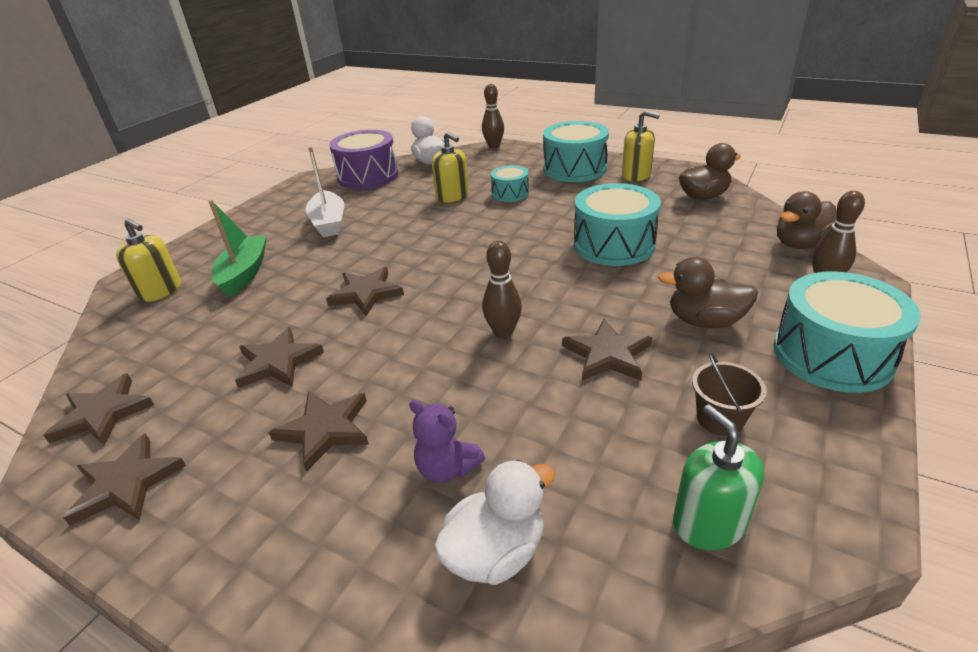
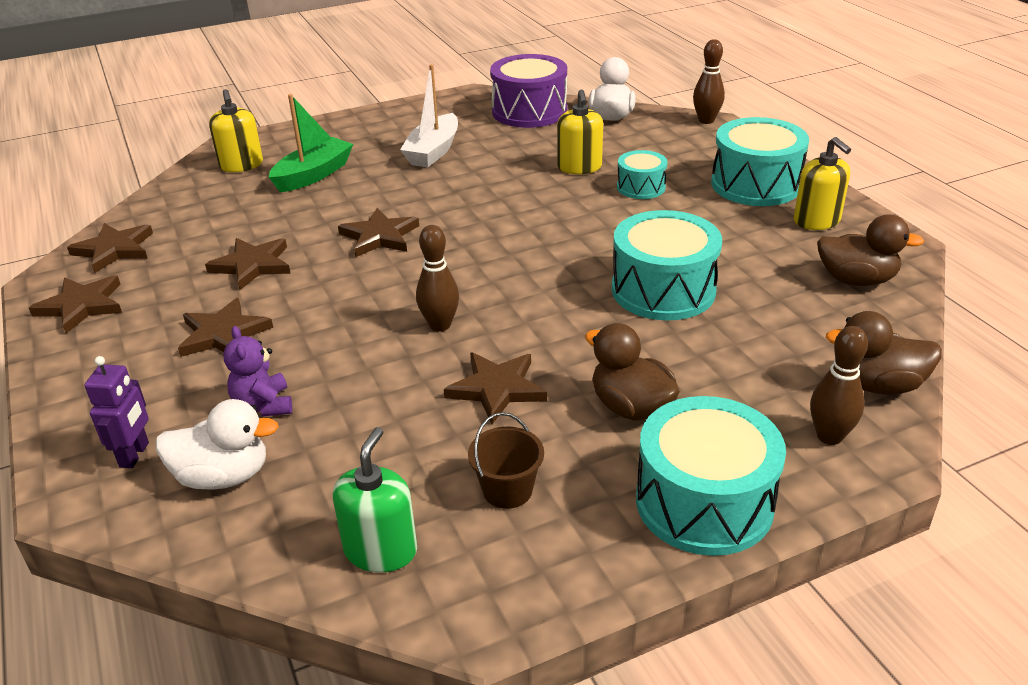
camera: 35 degrees right, 0 degrees up
none -> purple robot [84,356,149,468]

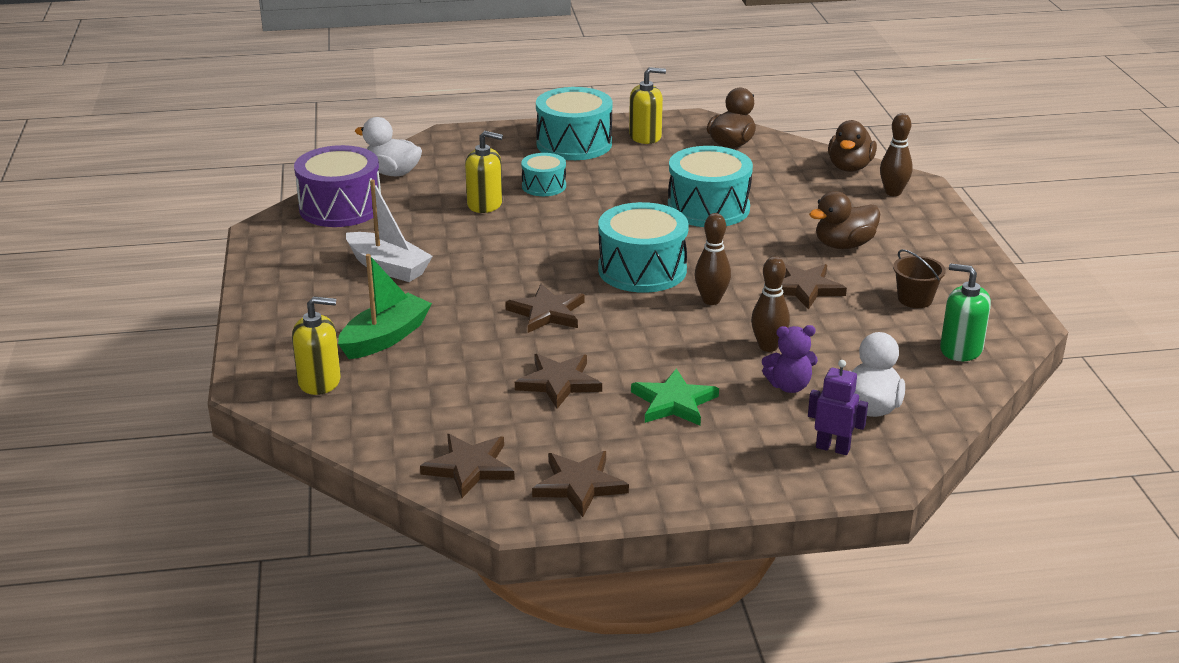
camera: 75 degrees left, 5 degrees down
brown star [178,298,273,357] -> green star [631,369,719,426]
green boat [269,94,353,192] -> green boat turned 75 degrees clockwise [338,254,432,359]
turquoise drum [636,396,786,556] -> turquoise drum moved to [598,202,689,293]
brown bowling pin [693,39,725,124] -> brown bowling pin moved to [751,256,790,352]

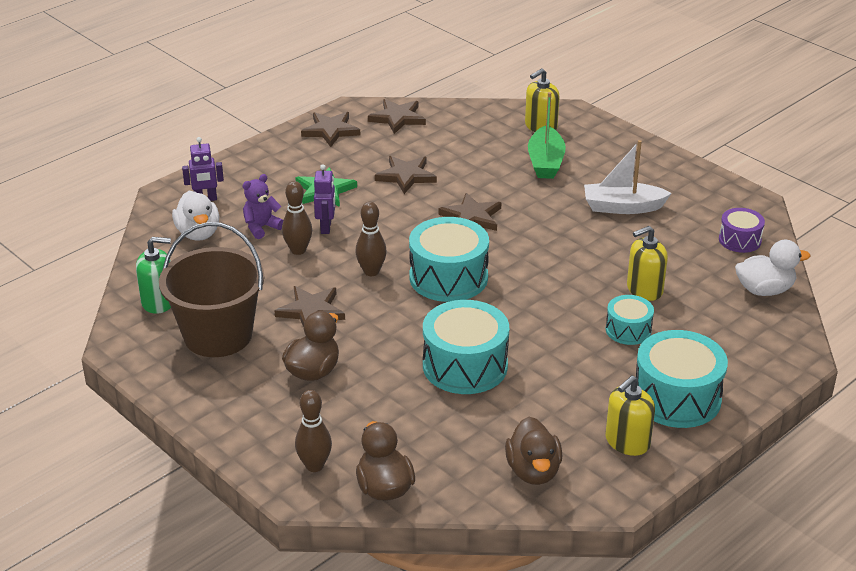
camera: 145 degrees right, 5 degrees up
purple drum [294,145,381,227] -> purple drum [719,208,765,253], size x0.55
brown bucket [893,249,946,308] -> brown bucket [159,222,264,357], size x2.21
none -> purple robot [314,164,335,234]

